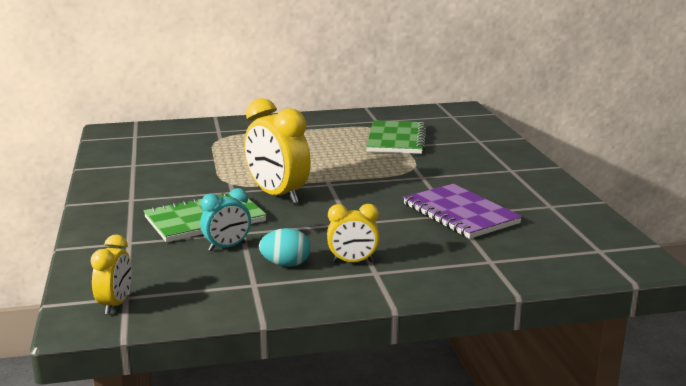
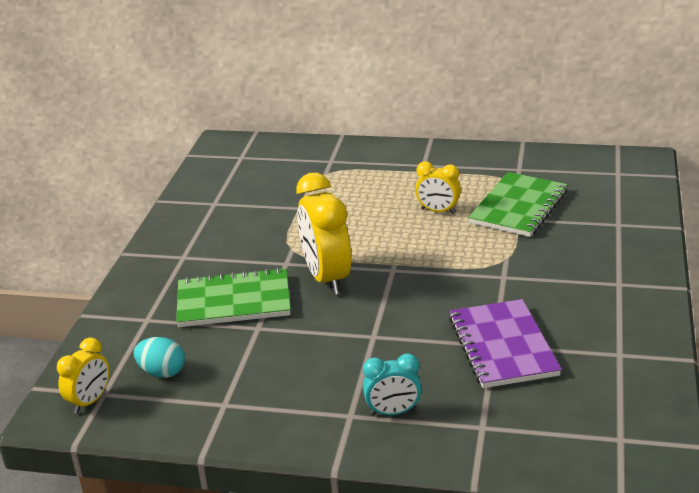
camera: 25 degrees right, 10 degrees up
turquoise clock [200,188,251,251] -> turquoise clock moved to [363,353,422,416]
turquoise egg [259,228,311,267] -> turquoise egg moved to [134,337,185,378]
yellow clock [327,204,379,263] -> yellow clock moved to [415,161,461,214]

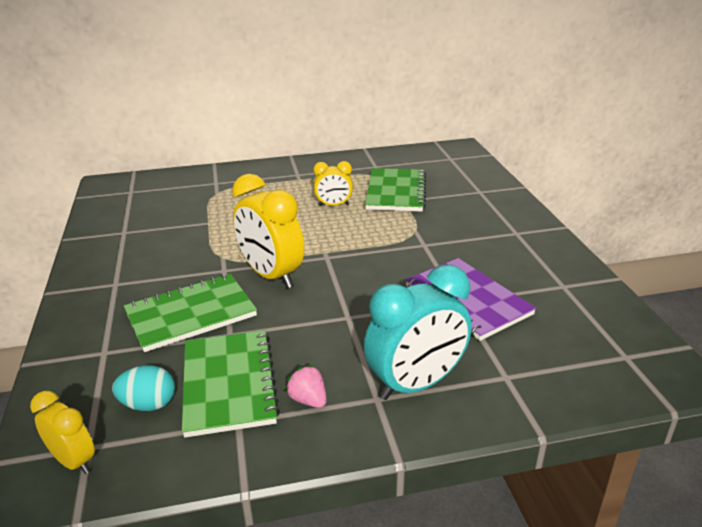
camera: 25 degrees left, 0 degrees up
yellow clock [57,338,109,413] -> yellow clock turned 60 degrees counterclockwise [30,391,95,474]
turquoise clock [363,353,422,416] -> turquoise clock [364,264,472,400], size x1.81
none -> green notebook [182,330,280,437]
none -> pink strawberry [285,365,327,408]

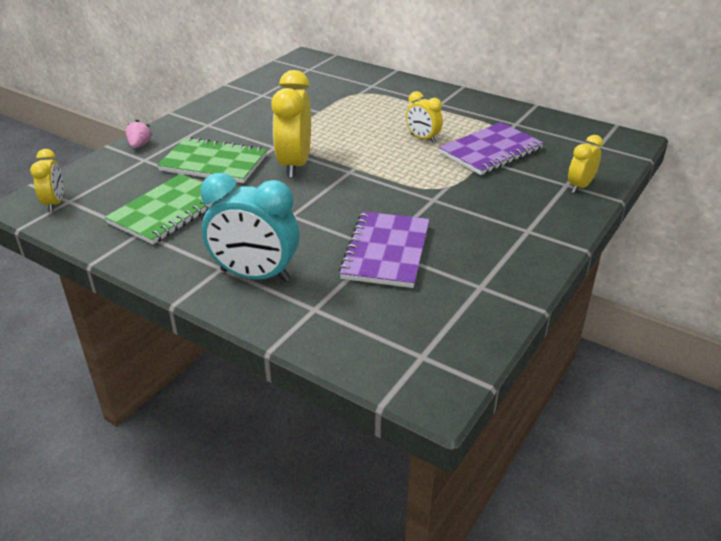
camera: 45 degrees right, 5 degrees up
turquoise egg [112,365,175,411] -> none
pink strawberry [285,365,327,408] -> pink strawberry moved to [126,120,152,148]
green notebook [365,168,426,212] -> purple notebook [439,122,544,175]
none -> yellow clock [568,135,603,193]

